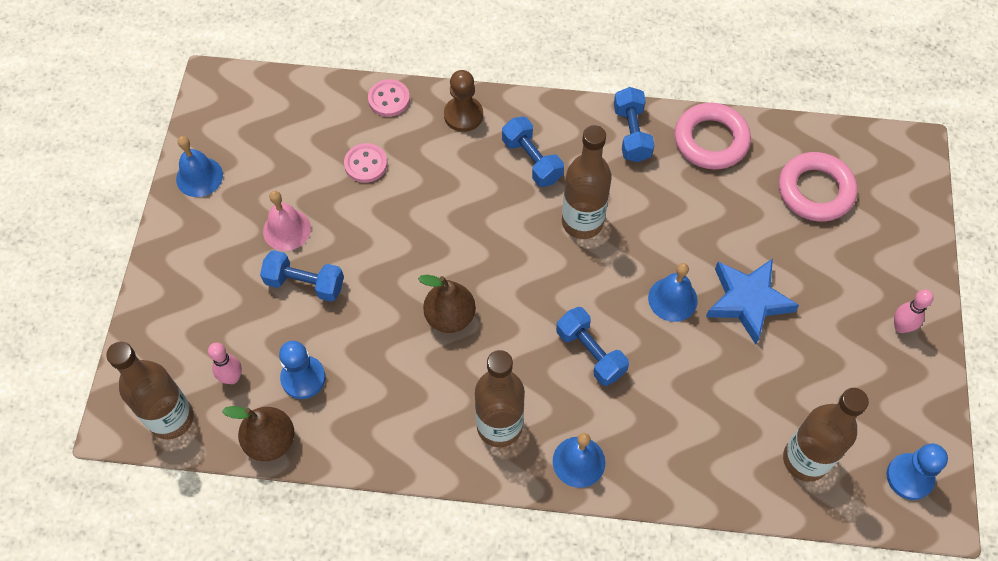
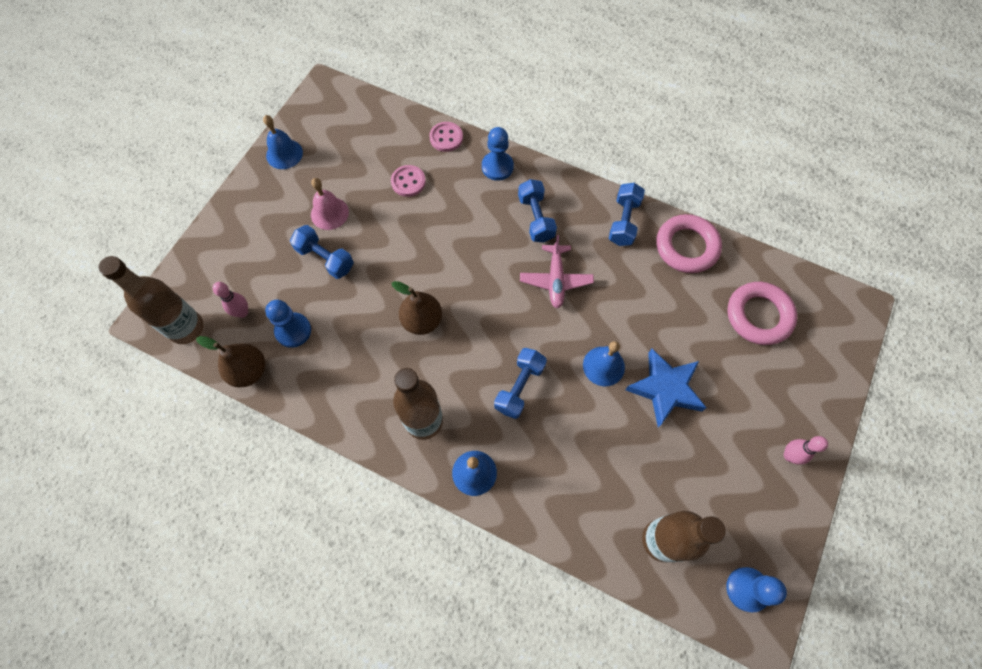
camera: 20 degrees right, 5 degrees up
brown pawn [444,70,483,132] -> blue pawn [482,127,514,181]
blue dumbbell [556,307,629,386] -> blue dumbbell turned 45 degrees clockwise [494,348,547,419]
brown bottle [562,125,612,239] -> pink plane [520,235,594,309]

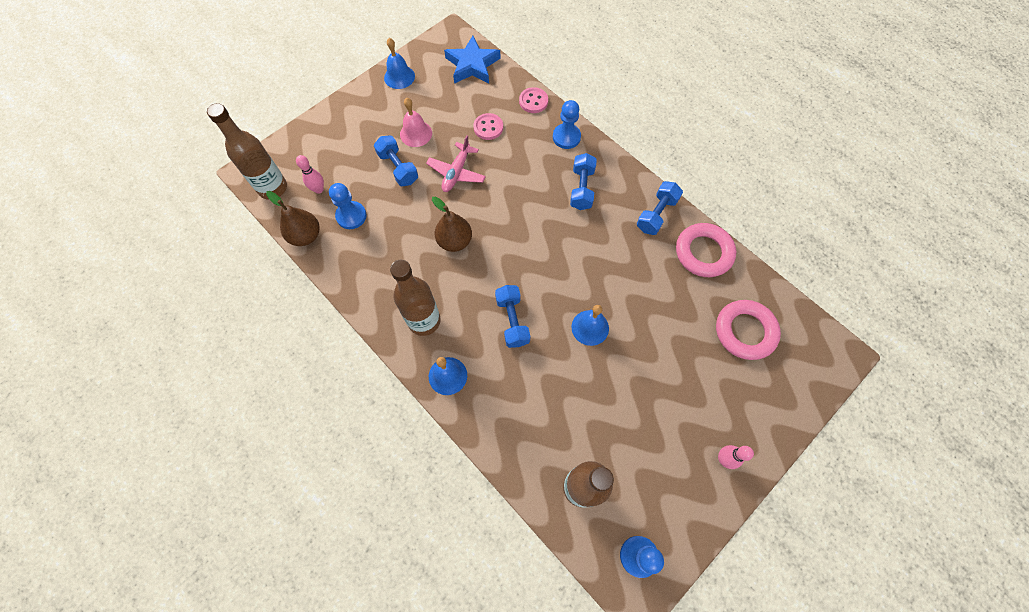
camera: 20 degrees right, 0 degrees up
blue dumbbell [494,348,547,419] -> blue dumbbell turned 60 degrees counterclockwise [495,285,531,348]
pink plane [520,235,594,309] -> pink plane moved to [426,135,486,192]
blue star [625,349,707,427] -> blue star moved to [444,36,501,84]

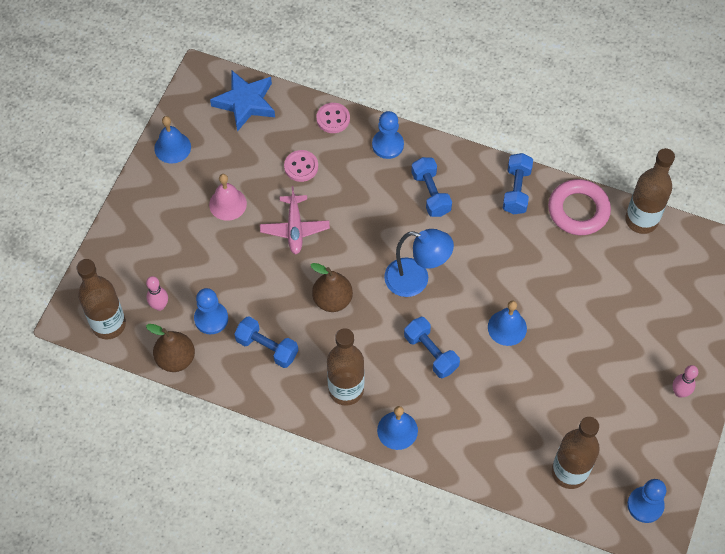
camera: 25 degrees left, 5 degrees down
blue dumbbell [374,136,418,186] -> blue dumbbell moved to [234,317,298,368]
pink ring [716,300,781,360] -> none
none -> blue lamp [384,229,454,297]
none -> brown bottle [625,148,675,234]

